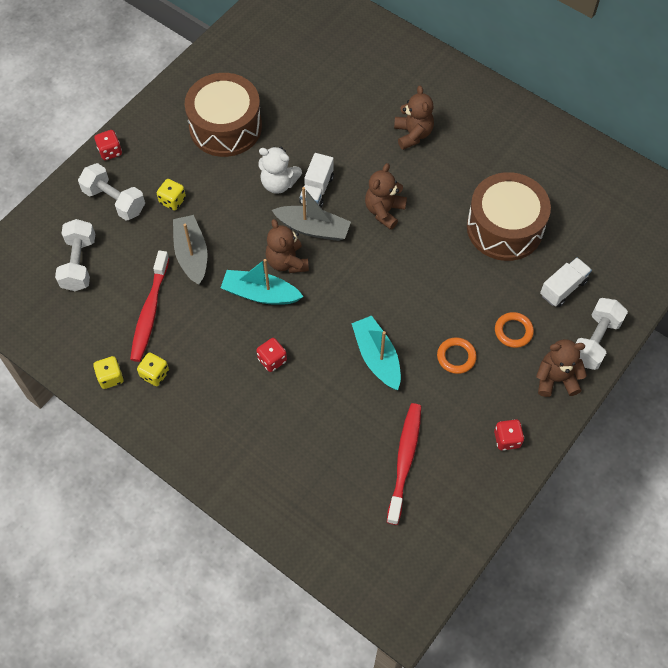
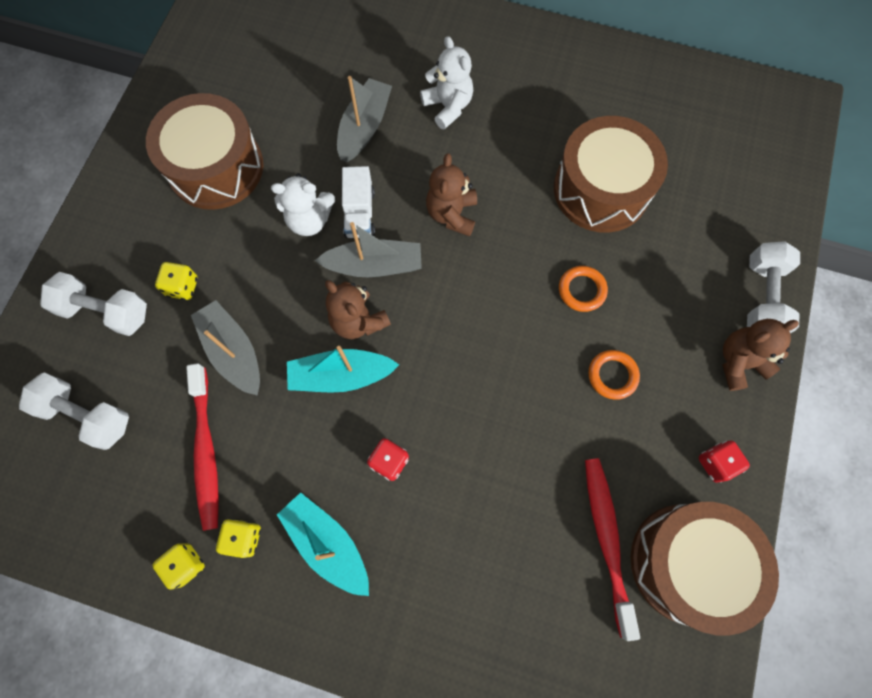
camera: 20 degrees left, 10 degrees up
white dumbbell [55,219,95,291] -> white dumbbell turned 45 degrees counterclockwise [19,372,129,450]
red dice [95,130,122,160] -> none
turquoise boat [351,316,401,390] -> turquoise boat moved to [277,492,369,596]
brown teddy bear [394,86,434,150] -> white teddy bear [420,36,473,129]
orange ring [495,312,534,348] -> orange ring moved to [559,266,608,312]
white truck [540,257,592,307] -> none
none -> grey boat [337,76,392,162]
none -> brown drum [631,502,779,636]

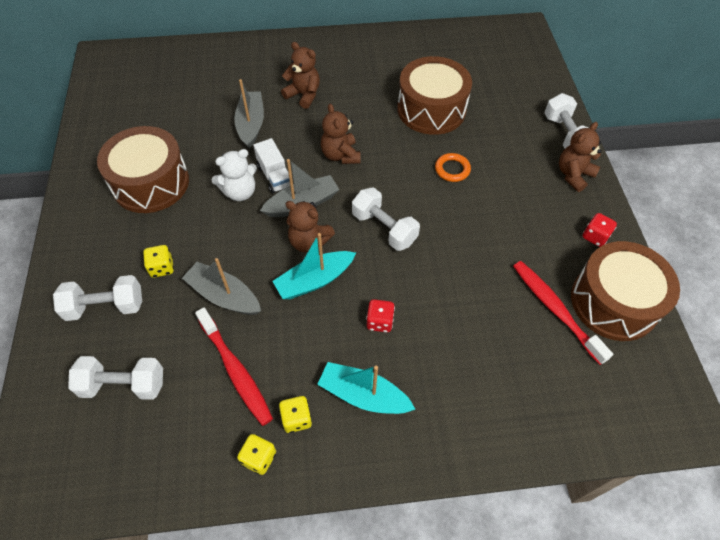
camera: 25 degrees left, 15 degrees down
white teddy bear [420,36,473,129] -> brown teddy bear [281,42,320,109]
orange ring [588,350,640,400] -> none
none -> white dumbbell [352,187,420,251]

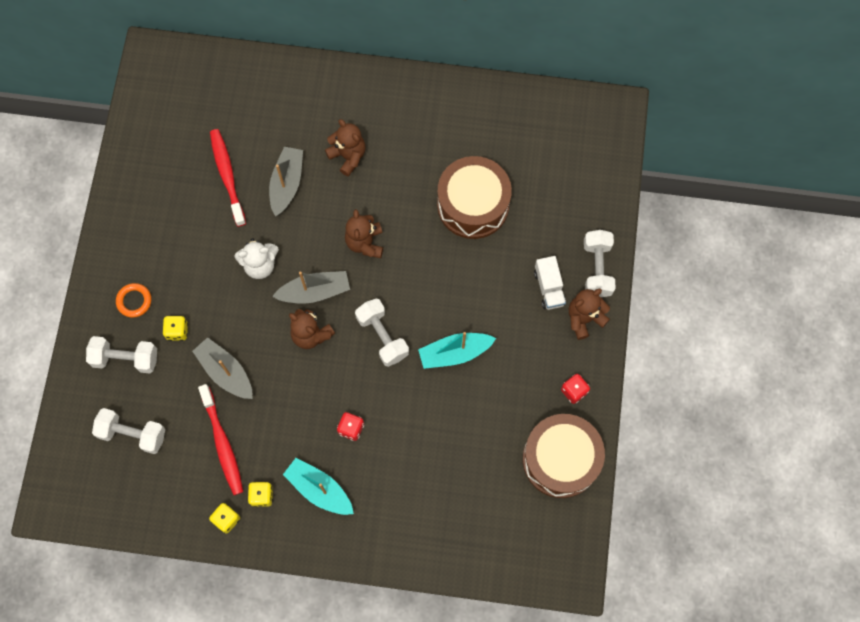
camera: 15 degrees right, 15 degrees up
brown drum [97,126,189,213] -> none
white truck [253,138,290,193] -> white truck moved to [534,256,566,310]
turquoise boat [272,233,356,299] -> turquoise boat moved to [418,332,496,369]
orange ring [435,153,471,182] -> orange ring moved to [116,283,151,318]
red toothbrush [513,261,613,365] -> red toothbrush moved to [210,129,246,227]

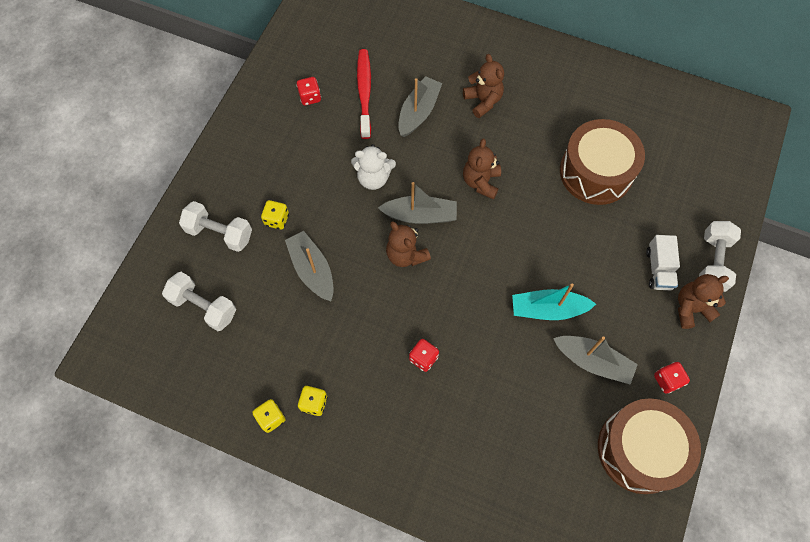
camera: 15 degrees right, 5 degrees down
orange ring [116,283,151,318] -> none
red toothbrush [198,384,243,495] -> none
turquoise boat [283,458,354,515] -> none
white dumbbell [355,298,409,367] -> none
none -> red dice [296,77,321,105]
none -> grey boat [553,336,638,385]

